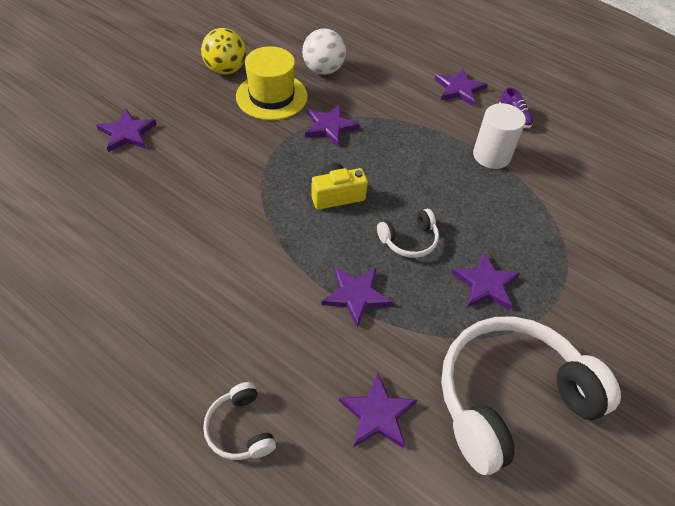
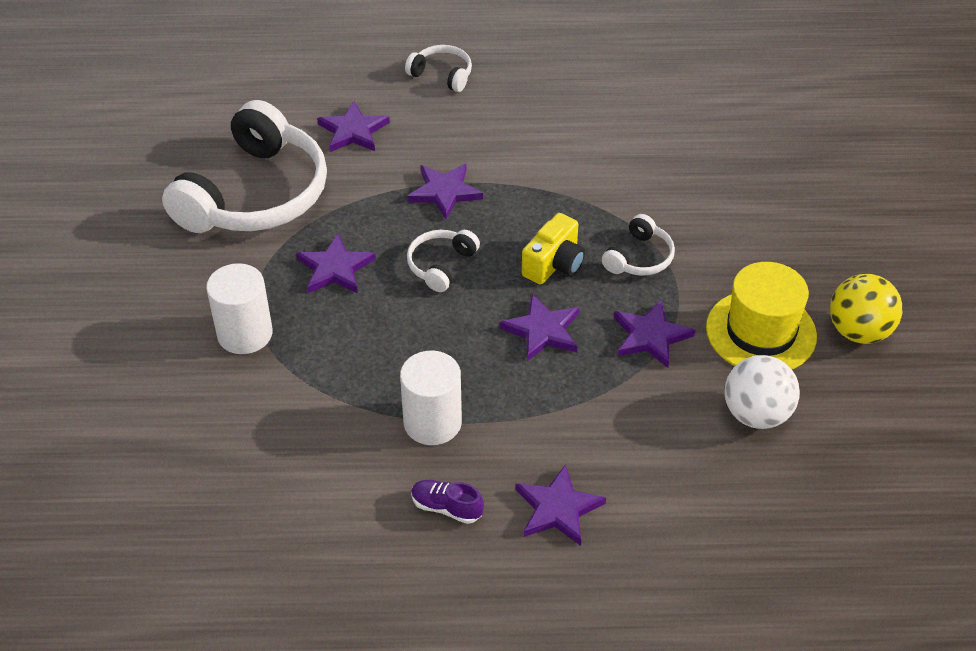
camera: 145 degrees right, 5 degrees down
purple star [96,109,157,152] -> purple star moved to [499,294,579,361]
none -> white cylinder [206,263,273,354]
none -> white headphones [602,214,675,276]

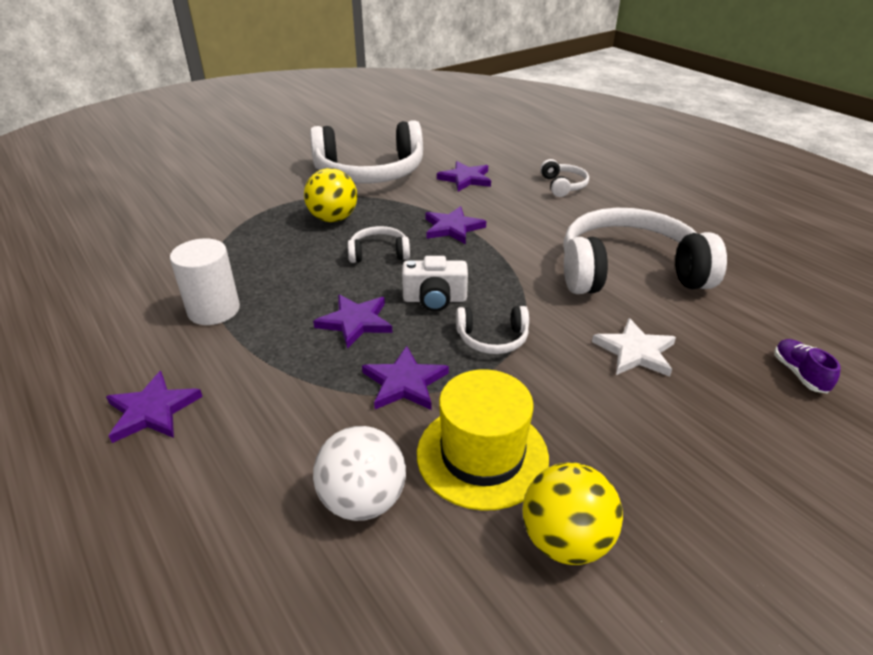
camera: 55 degrees right, 10 degrees down
white cylinder [206,263,273,354] -> none
purple star [296,233,376,293] -> yellow ball [304,168,357,222]
purple shoe [411,480,484,524] -> purple shoe moved to [774,339,841,393]
yellow camera [522,213,585,285] -> white camera [402,256,468,312]
none -> white headphones [563,208,727,294]
none -> white star [592,318,676,377]

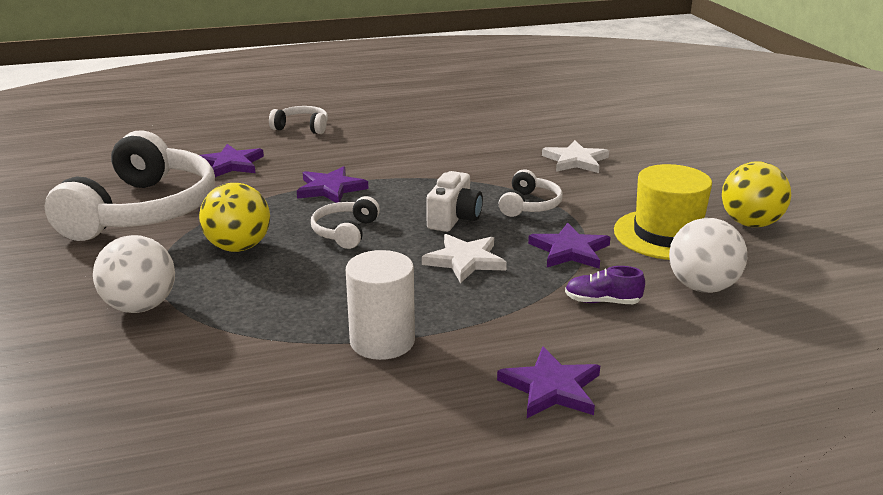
camera: 70 degrees left, 10 degrees down
purple star [313,295,393,349] -> white star [422,234,507,283]
white headphones [563,208,727,294] -> none
purple shoe [774,339,841,393] -> purple shoe moved to [565,266,645,304]
none -> white ball [93,235,175,313]

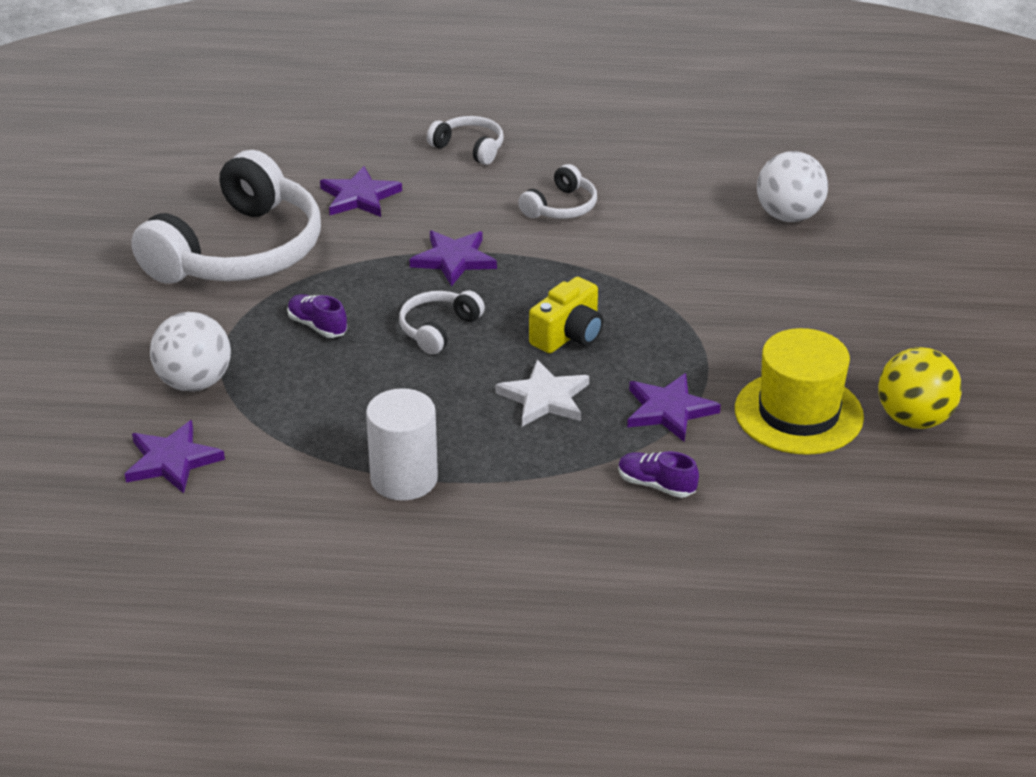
camera: 20 degrees right, 10 degrees up
yellow ball [199,183,270,252] -> purple shoe [287,294,347,338]
white camera [426,171,483,232] -> yellow camera [529,277,603,353]
purple star [497,346,600,418] -> purple star moved to [125,420,225,494]
white headphones [499,170,563,217] -> white headphones moved to [518,164,597,219]
white star [542,140,609,173] -> none
white ball [669,218,747,293] -> white ball moved to [757,151,828,222]

